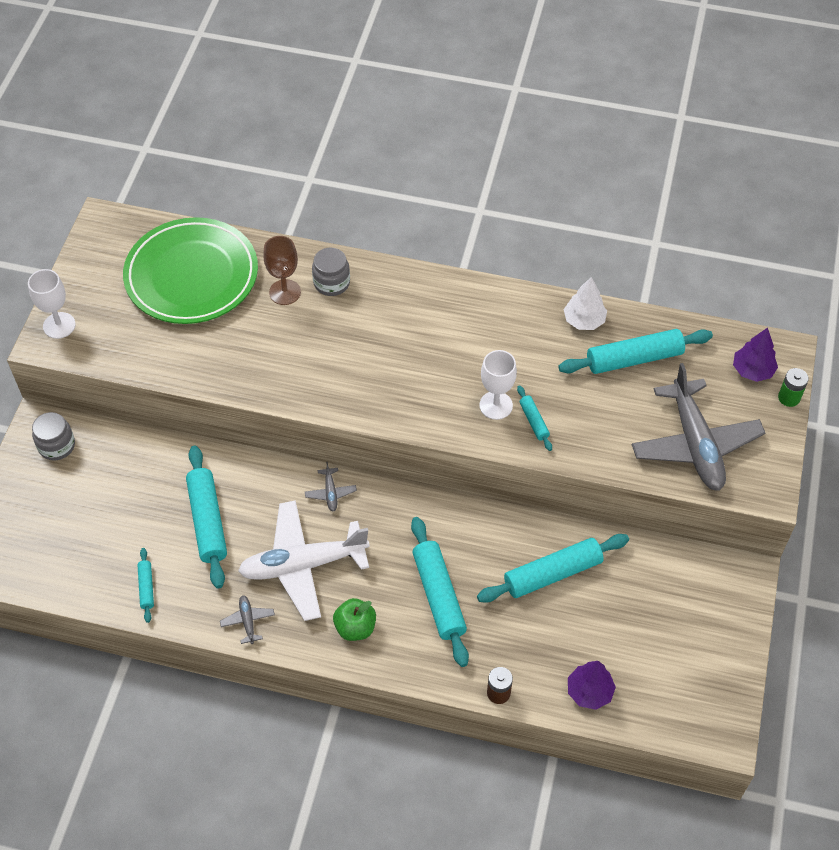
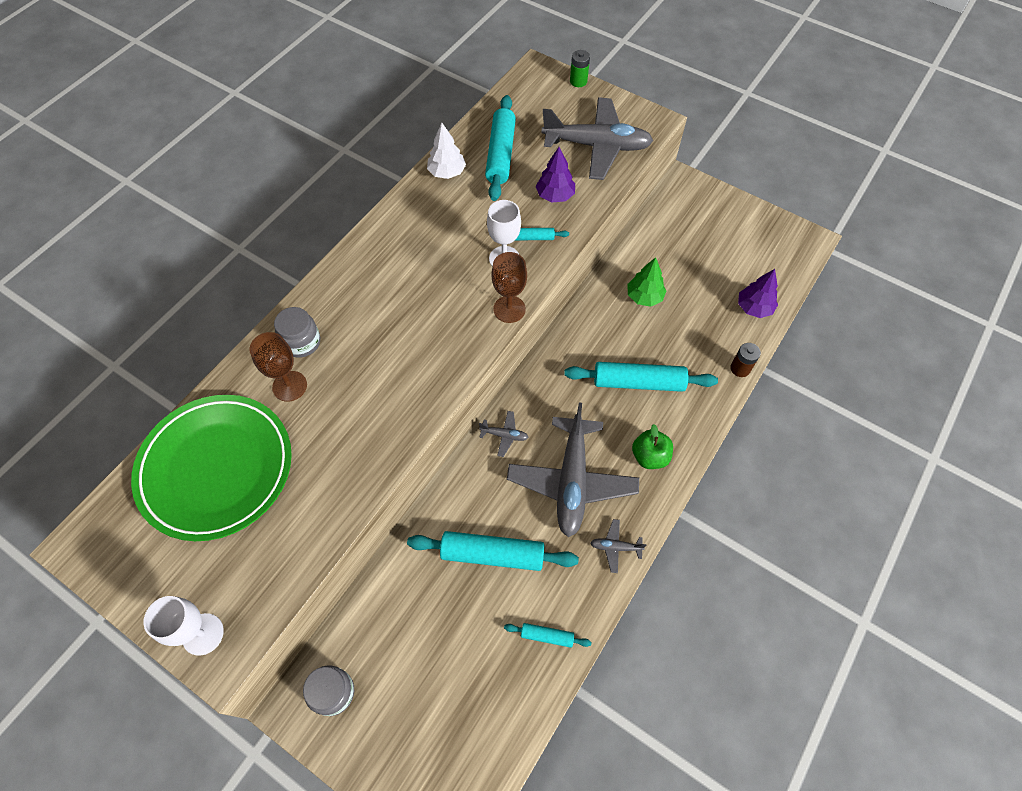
camera: 70 degrees left, 5 degrees up
white plane [238,500,370,621] -> grey plane [507,403,639,537]
turquoise rolling pin [477,534,629,603] -> green tree [627,257,666,307]
purple tree [733,328,778,382] -> purple tree moved to [536,147,575,202]
none -> brown goblet [491,252,527,323]

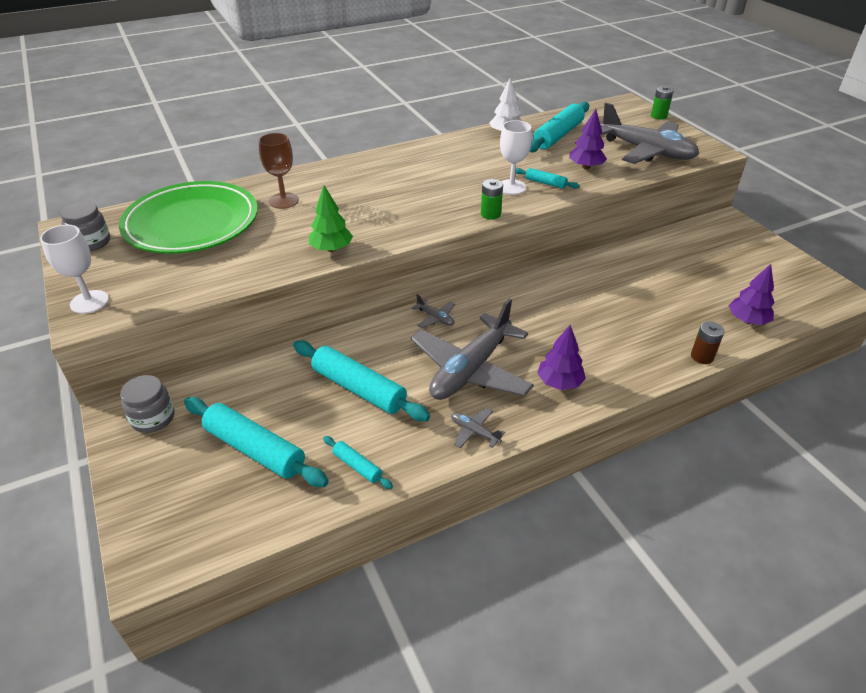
camera: 30 degrees right, 20 degrees down
grey jar [274,307,320,358] -> grey jar moved to [60,201,110,251]
brown goblet [491,252,527,323] -> green battery [481,179,503,220]
turquoise rolling pin [564,362,718,392] -> turquoise rolling pin moved to [184,397,329,487]
green tree [627,257,666,307] -> green tree moved to [309,185,353,252]
green apple [632,424,673,469] -> purple tree [537,325,586,390]

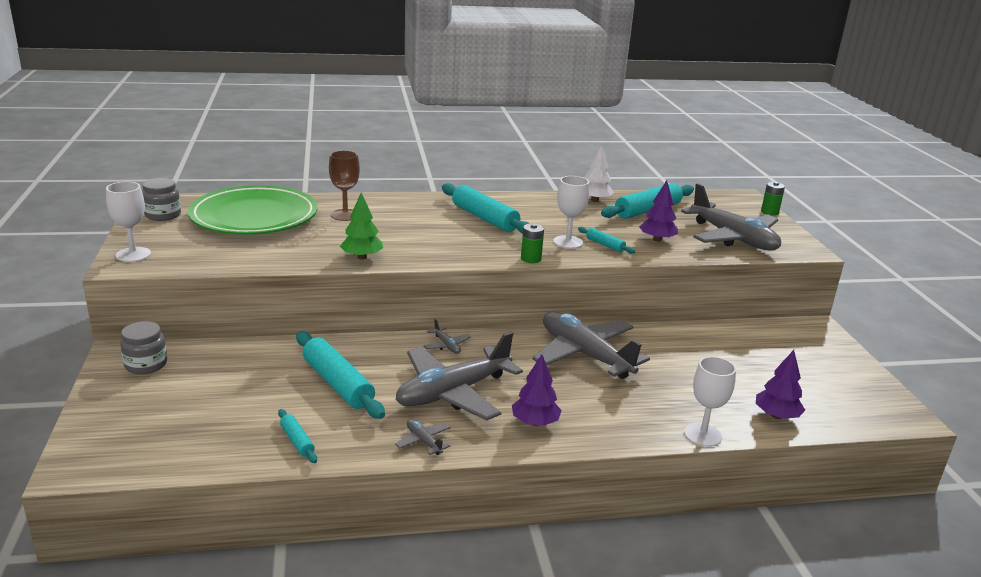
camera: 15 degrees right, 15 degrees down
turquoise rolling pin [184,397,329,487] -> turquoise rolling pin moved to [442,183,530,234]
brown battery [691,321,724,364] -> white goblet [684,356,736,447]
none -> grey plane [532,312,650,379]

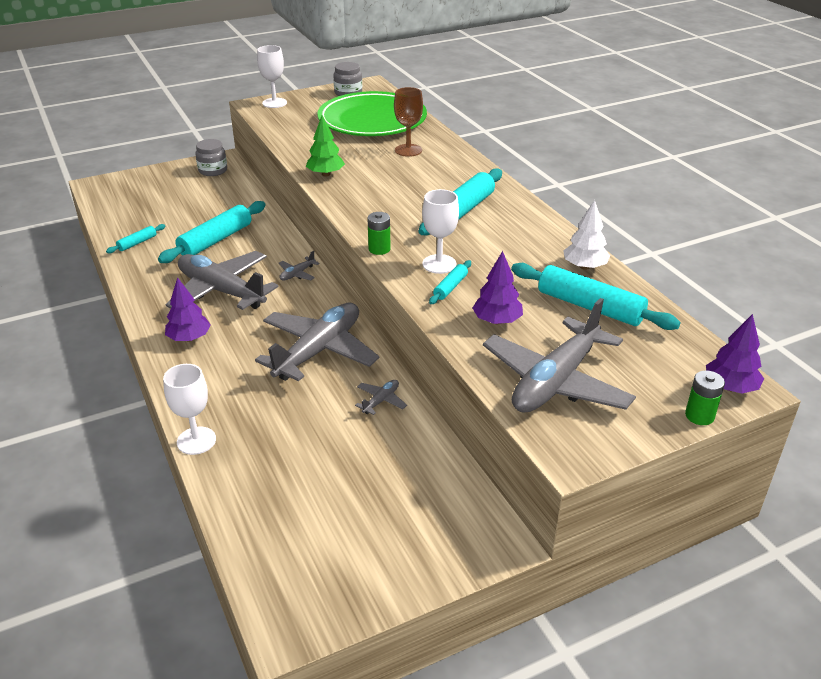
camera: 75 degrees right, 10 degrees up
grey plane [395,419,451,455] -> grey plane moved to [355,380,407,415]
purple tree [756,350,805,419] -> purple tree moved to [706,314,764,394]

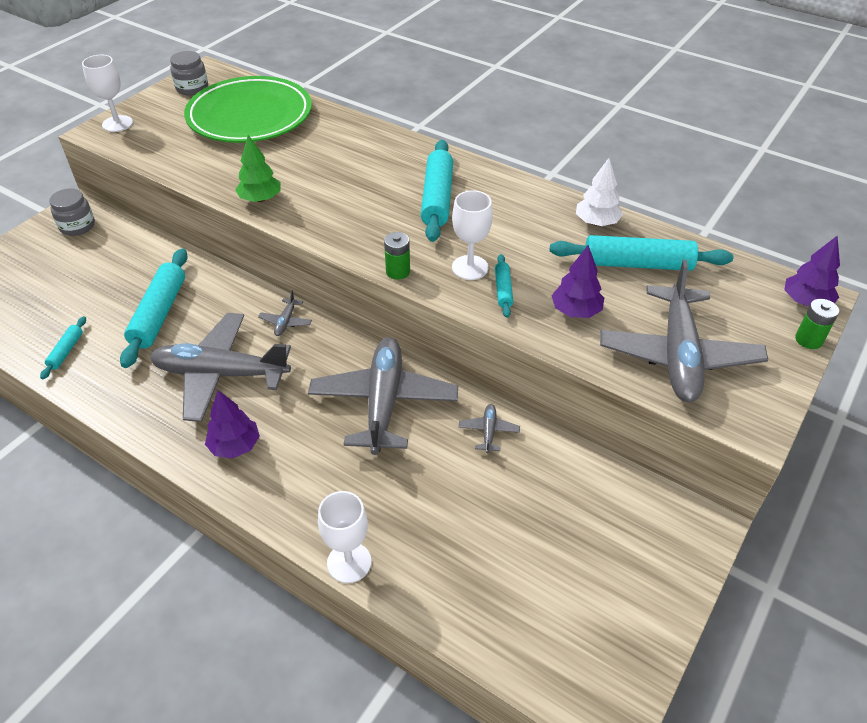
camera: 30 degrees left, 10 degrees up
brown goblet [394,87,423,157] -> none

